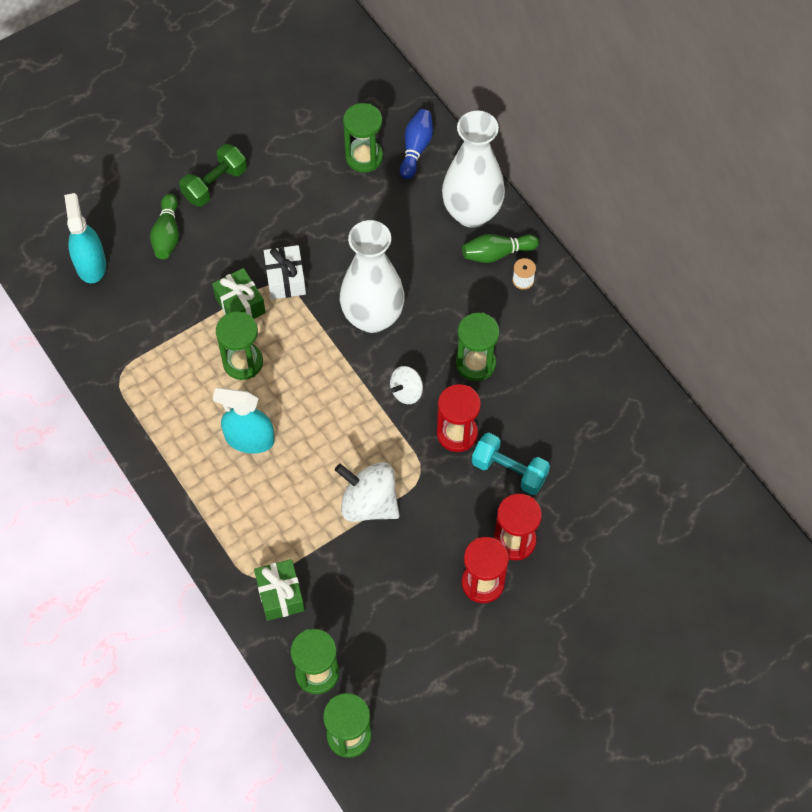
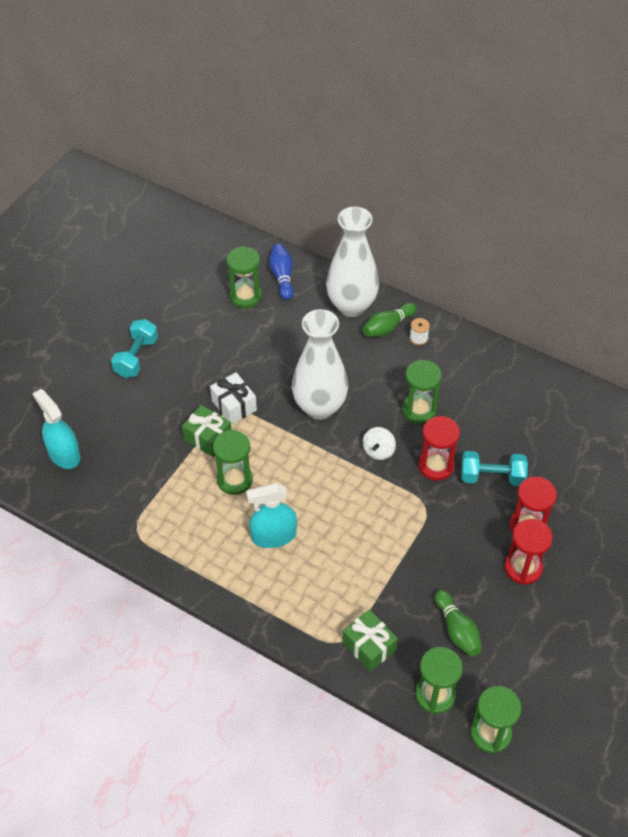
camera: 25 degrees left, 10 degrees down
green bowling pin [150,194,179,259] -> green bowling pin moved to [435,590,482,657]
green dumbbell [179,144,247,207] -> turquoise dumbbell [111,319,158,378]
white spinning top [335,462,400,522] -> none

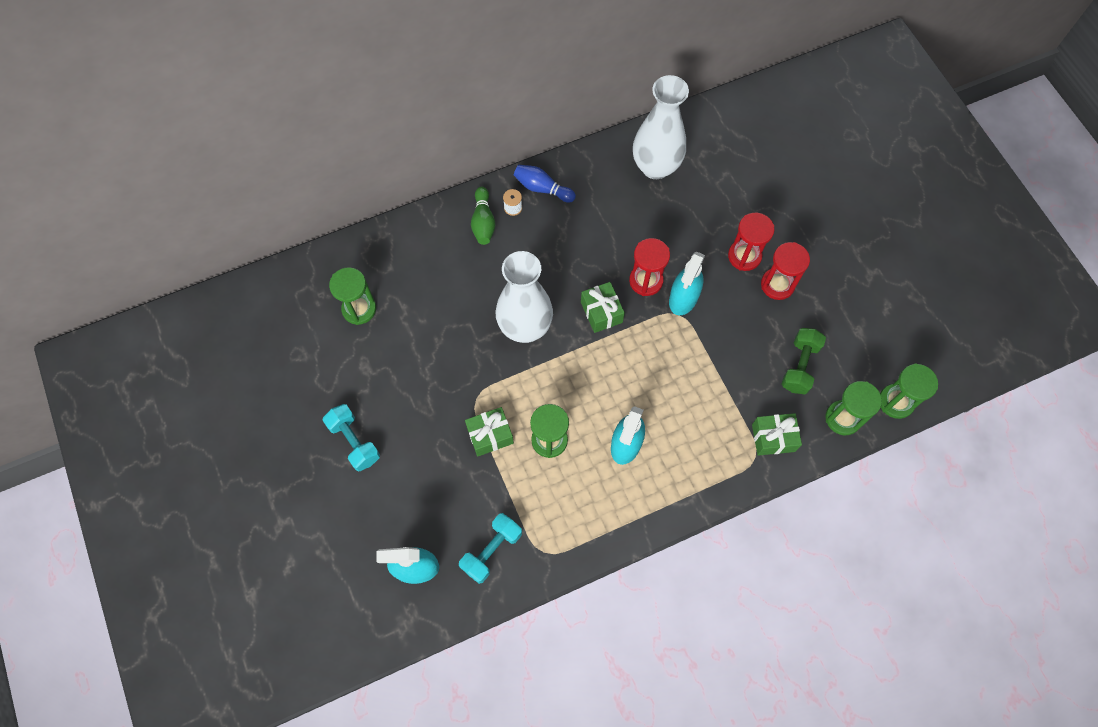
camera: 55 degrees left, 15 degrees up
white gift [210,372,257,424] -> none
blue bowling pin [269,244,293,300] -> blue bowling pin moved to [514,165,576,203]
white vase [326,207,379,317] -> white vase moved to [633,75,689,179]
white spinning top [363,427,396,460] -> green gift [581,282,625,333]
green hourglass [402,360,442,424] -> none
green bowling pin [435,590,482,657] -> green dumbbell [782,328,826,395]
turquoise dumbbell [461,451,528,486] -> turquoise dumbbell moved to [459,513,522,584]
none -> turquoise spray bottle [669,252,705,315]

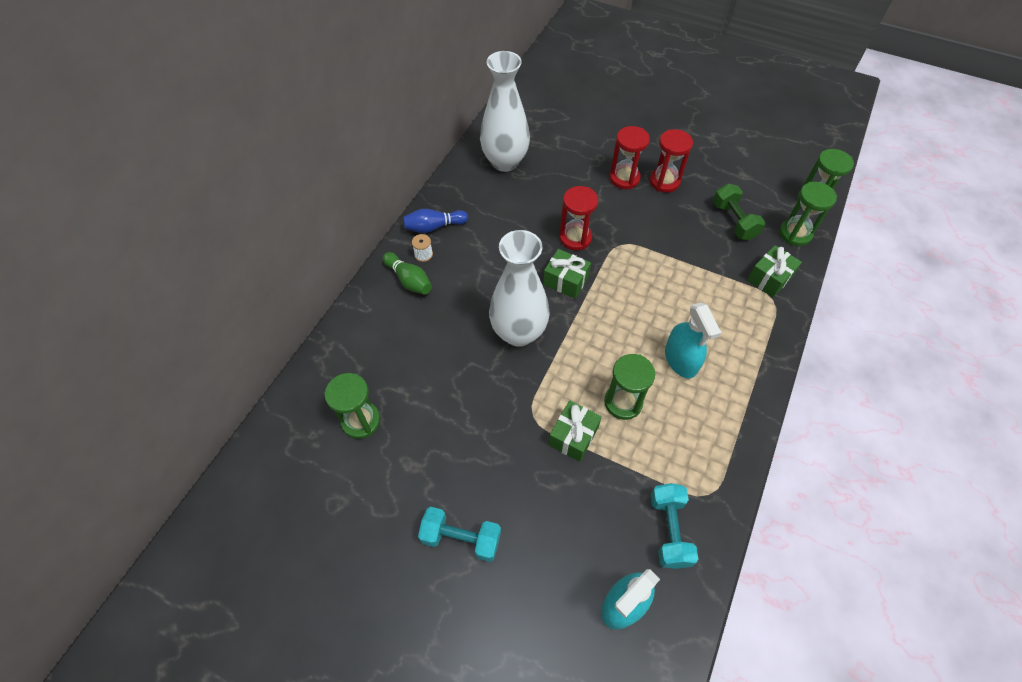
camera: 40 degrees left, 10 degrees down
turquoise spray bottle [669,252,705,315] -> none

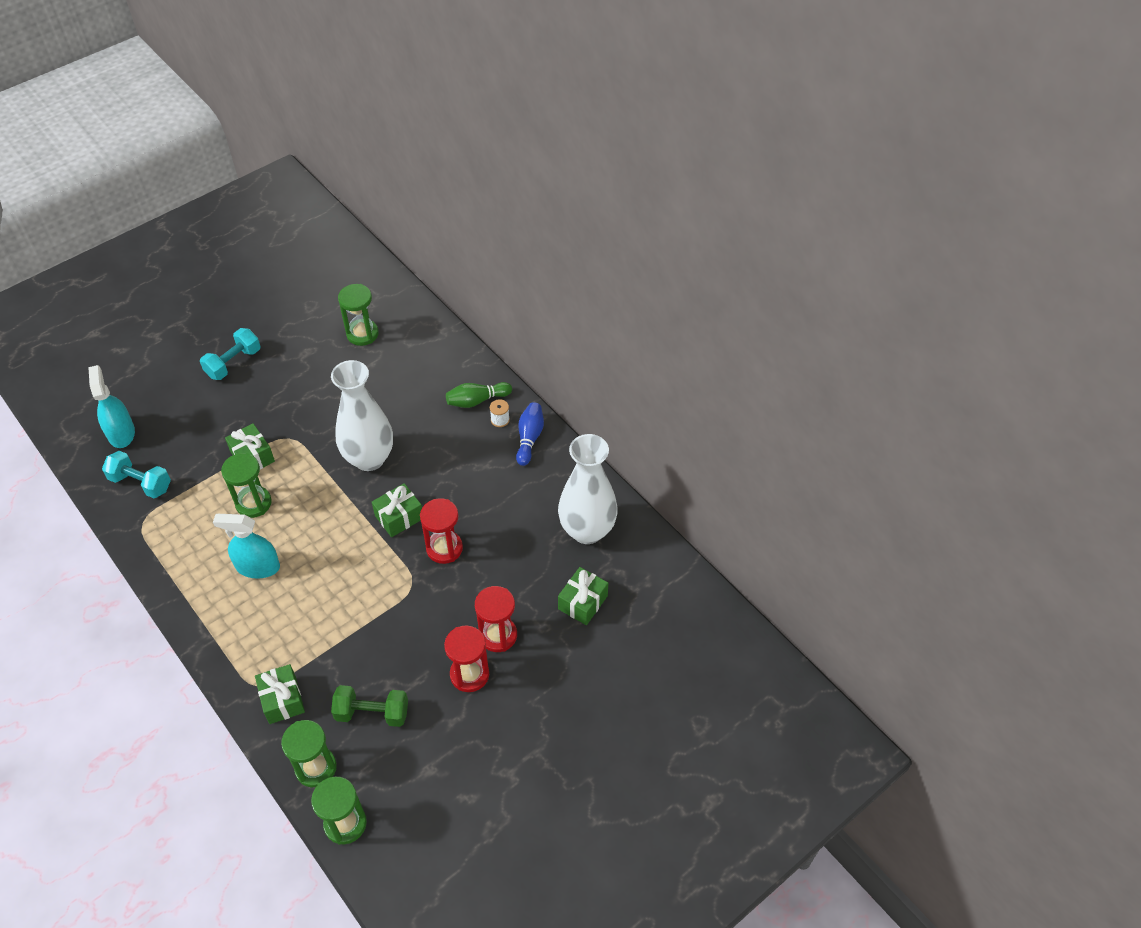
camera: 115 degrees right, 5 degrees down
none -> green gift [558,567,608,625]

